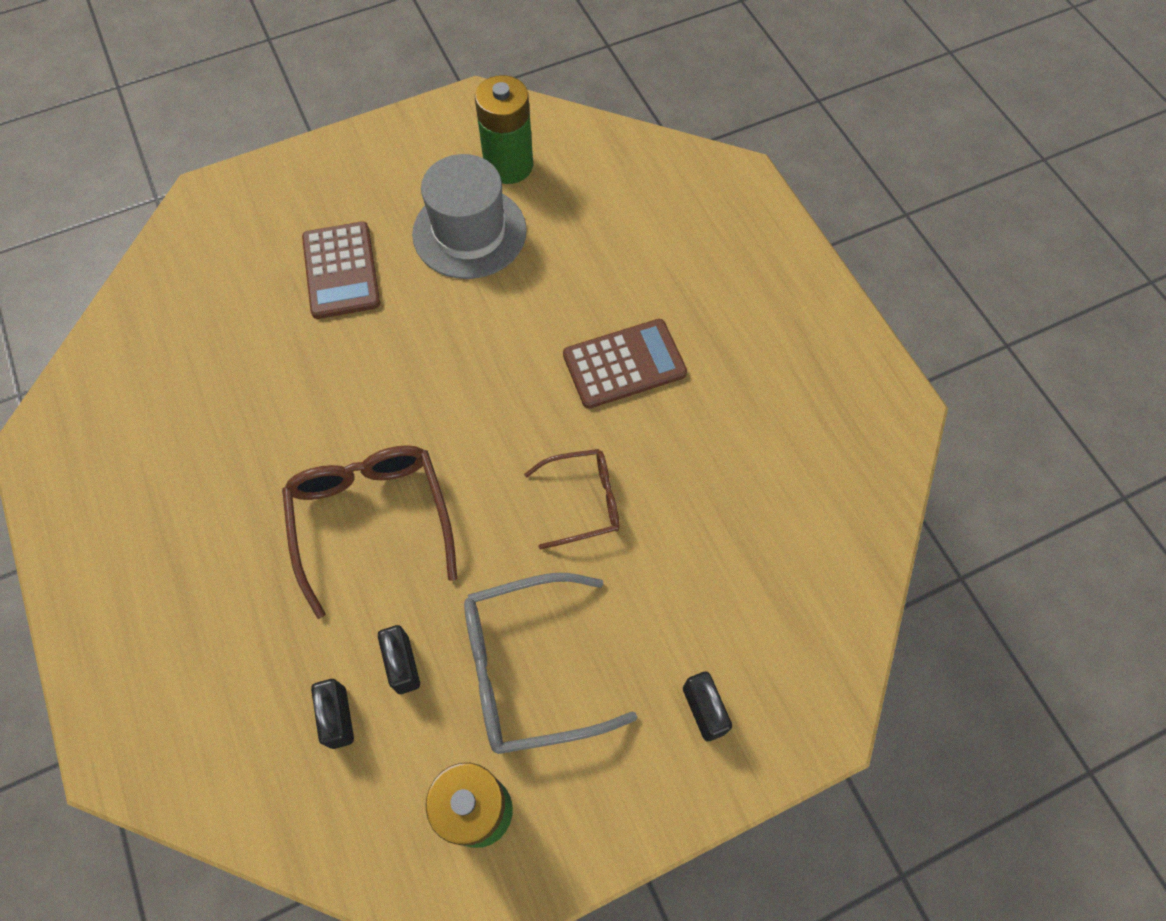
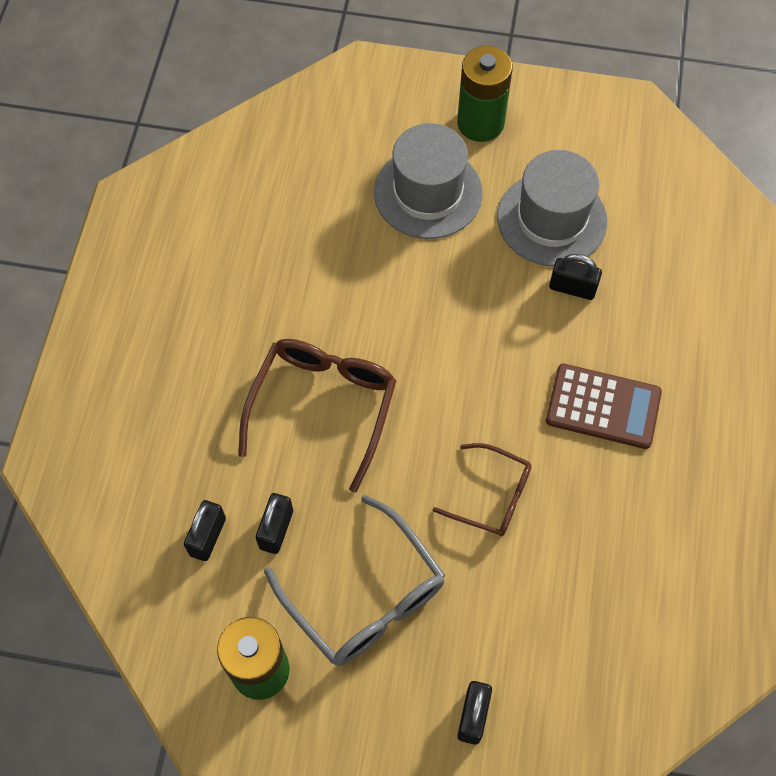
camera: 35 degrees right, 0 degrees up
brown calculator [302,222,380,319] -> grey hat [374,123,483,239]
grey glasses [464,573,637,754] -> grey glasses turned 150 degrees counterclockwise [264,495,445,666]
green battery [475,75,533,184] -> green battery moved to [457,46,513,142]
none -> black padlock [549,254,602,300]

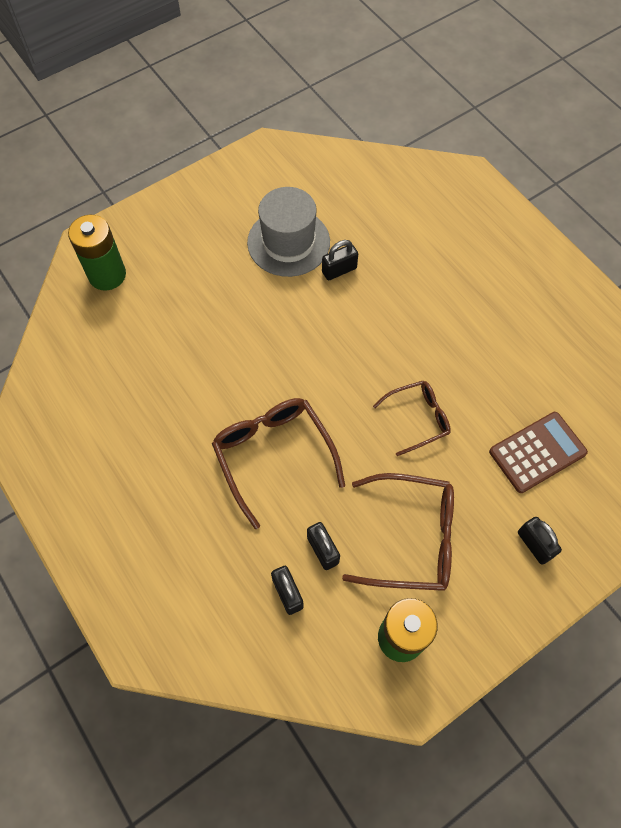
camera: 45 degrees left, 0 degrees up
grey glasses [264,495,445,666] -> brown glasses [342,473,454,591]
grey hat [374,123,483,239] -> none
green battery [457,46,513,142] -> green battery moved to [68,215,126,291]
brown calculator [546,364,662,449] -> brown calculator moved to [489,412,588,493]

